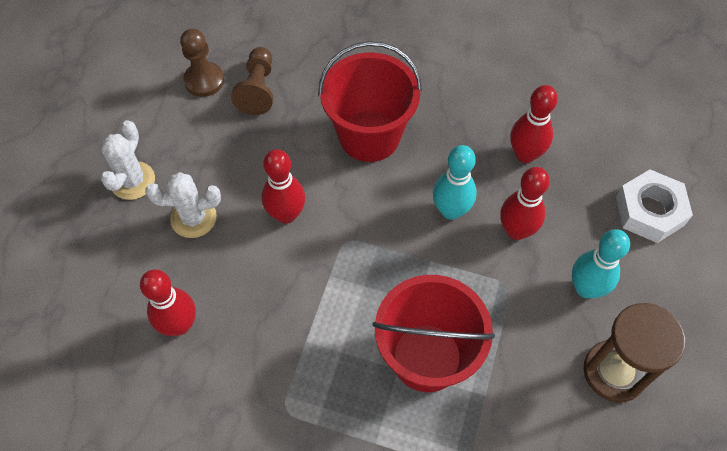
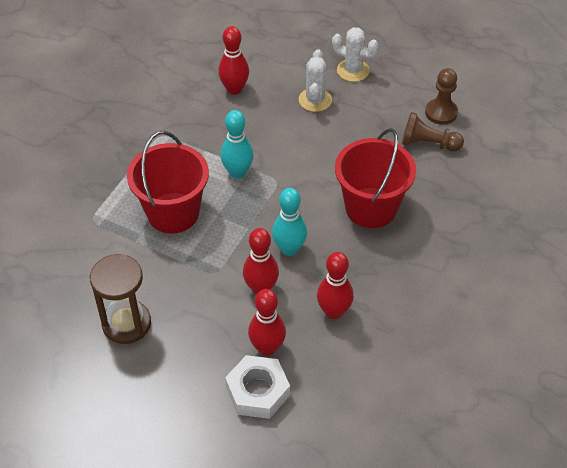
camera: 100 degrees right, 10 degrees down
red bowling pin [262,149,305,224] -> red bowling pin moved to [248,289,286,356]
turquoise bowling pin [572,229,630,298] -> turquoise bowling pin moved to [220,110,254,179]

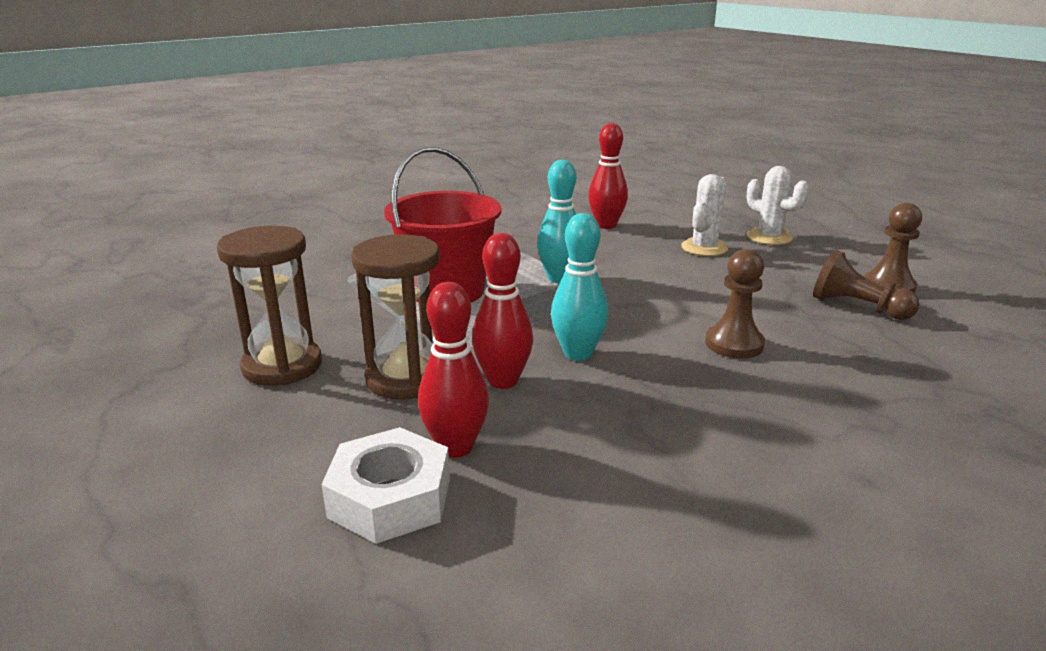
camera: 25 degrees right, 25 degrees down
red bowling pin [317,252,354,319] -> none
red bucket [335,128,416,228] -> brown pawn [705,249,765,359]
none -> brown hourglass [351,234,440,400]

